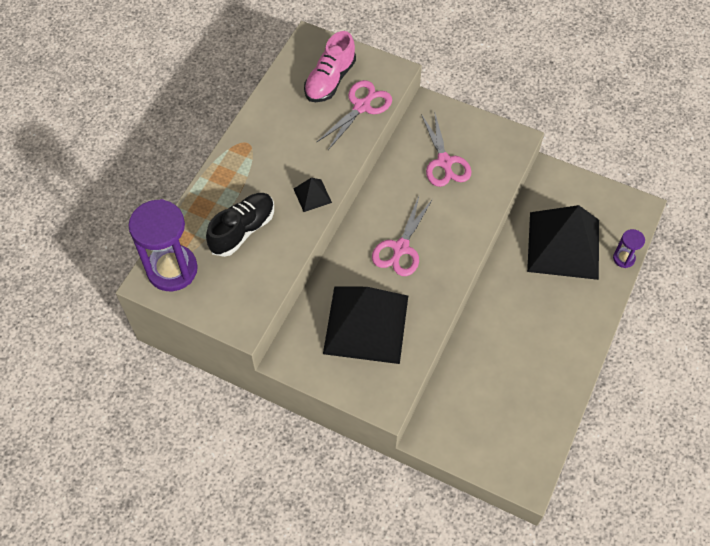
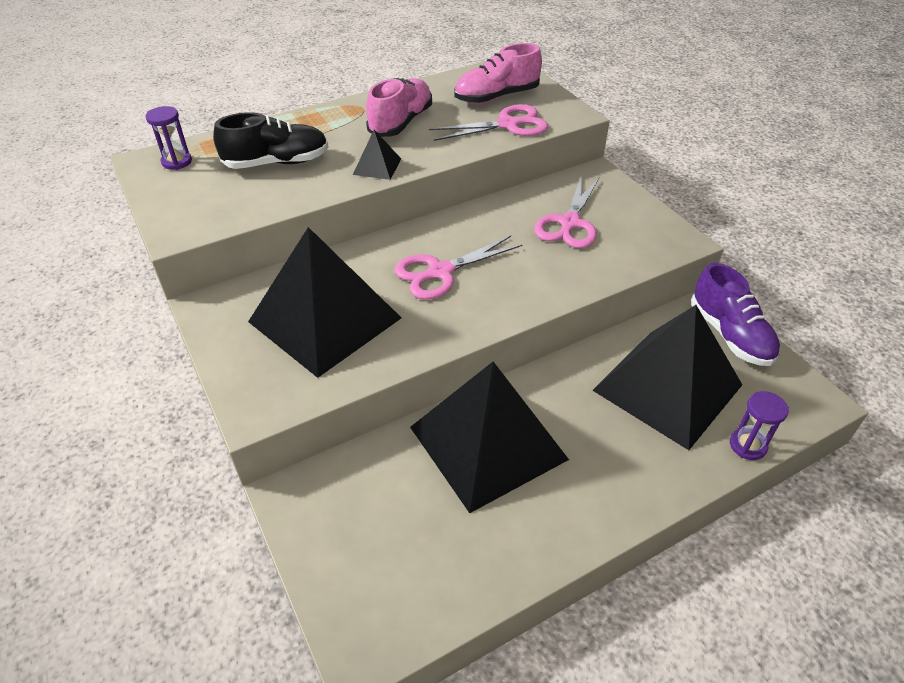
camera: 35 degrees right, 15 degrees down
purple hourglass [128,199,198,291] -> purple hourglass [146,106,192,170], size x0.47
none -> pink shoe [366,78,432,137]
none -> black pyramid [410,362,569,513]
none -> purple shoe [691,263,780,366]

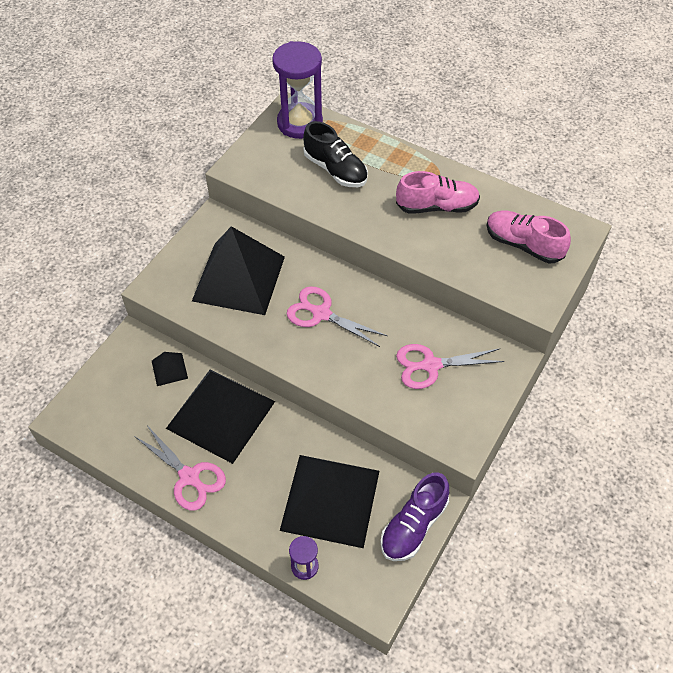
camera: 60 degrees right, 10 degrees up
purple hourglass [146,106,192,170] -> purple hourglass [272,41,323,139], size x2.11
black pyramid [353,130,401,180] -> black pyramid moved to [152,352,188,386]
pink scissors [429,104,548,141] -> pink scissors moved to [134,427,226,511]

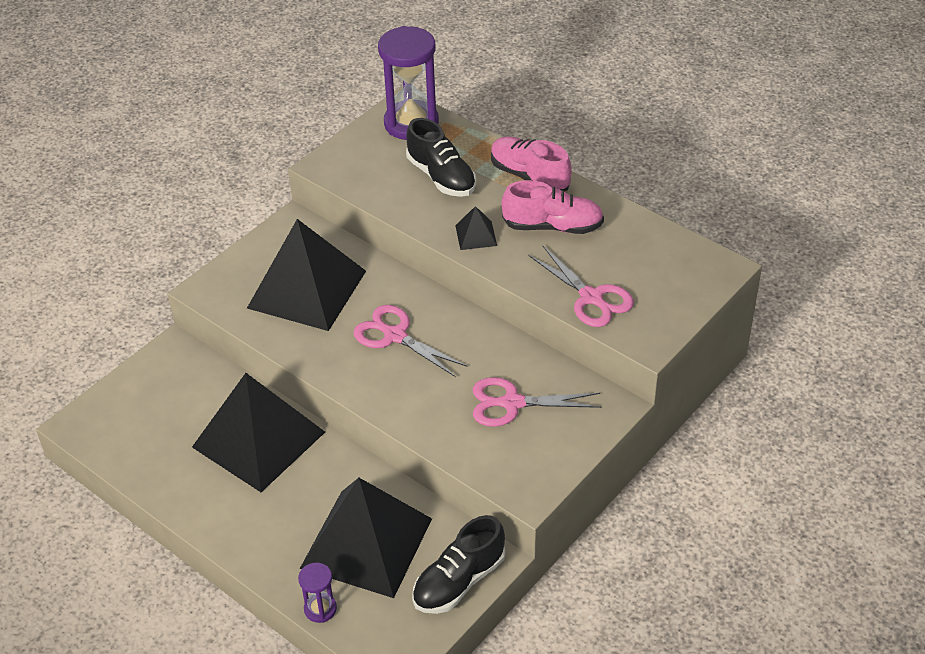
camera: 10 degrees right, 10 degrees down
pink scissors [134,427,226,511] -> pink scissors moved to [529,246,634,327]
black pyramid [152,352,188,386] -> black pyramid moved to [455,206,497,250]
purple shoe [381,472,449,561] -> black shoe [412,515,505,614]
pink shoe [486,210,571,263] -> pink shoe moved to [491,136,571,191]

